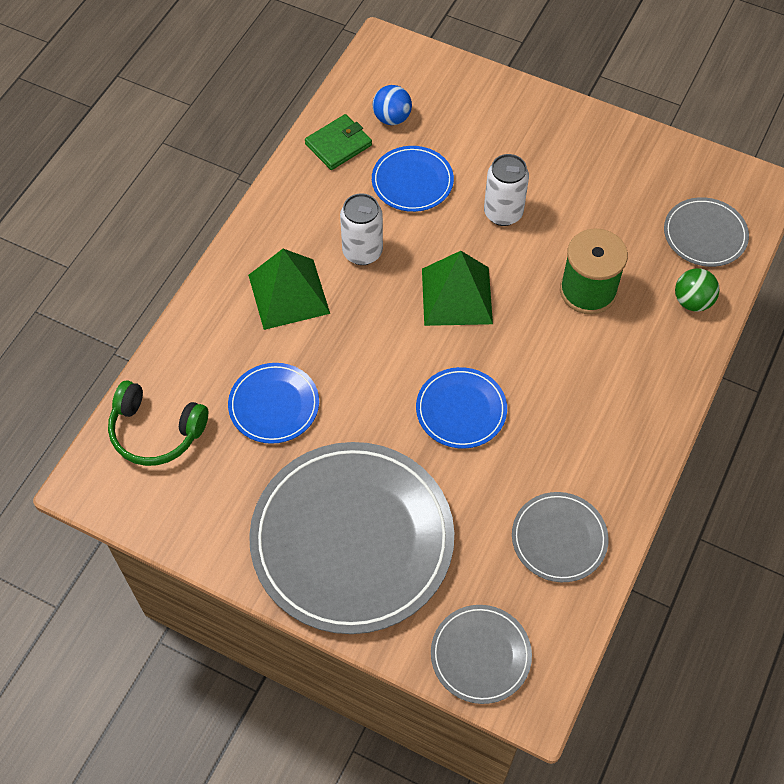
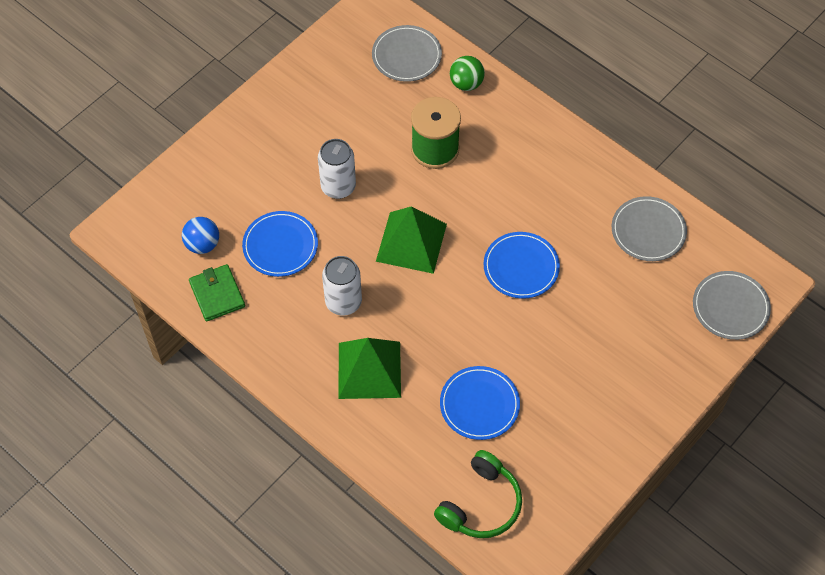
camera: 75 degrees left, 0 degrees up
grey plate [249,442,454,634] -> none

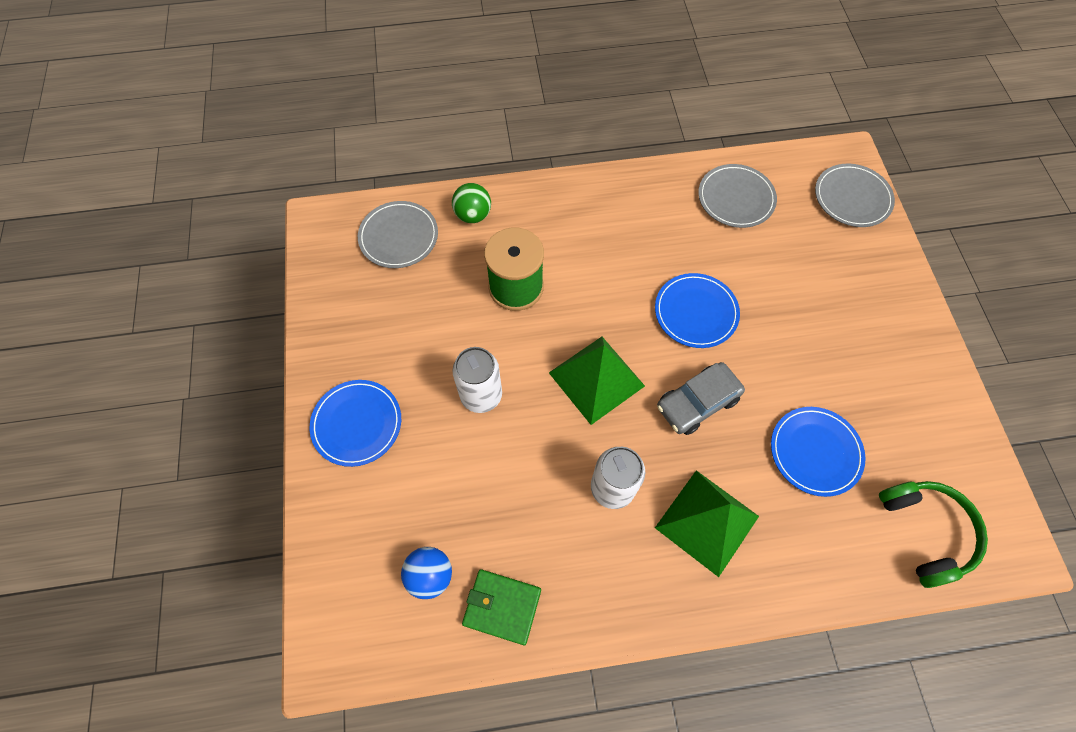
camera: 50 degrees left, 5 degrees up
blue plate [242,211,318,277] -> blue plate moved to [310,380,401,467]
none -> grey car [657,362,745,435]

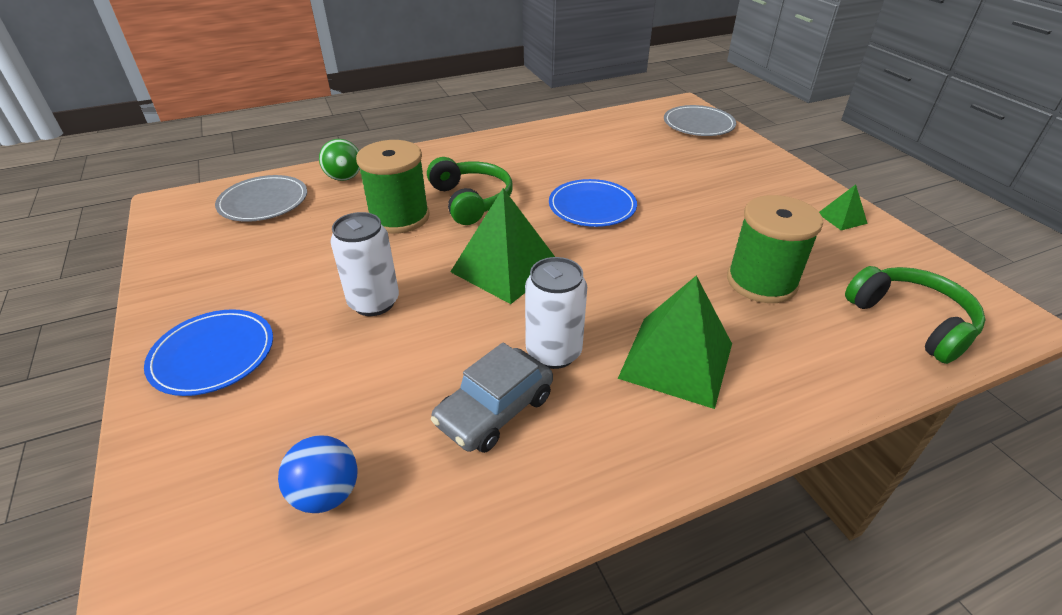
camera: 15 degrees left, 25 degrees down
green wallet [462,569,541,645] -> none
grey car [657,362,745,435] -> grey car moved to [431,342,553,453]
grey plate [698,164,777,228] -> none
blue plate [771,407,865,497] -> green spool [727,195,823,303]
none -> green headphones [427,157,513,225]
none -> green pyramid [819,185,868,230]

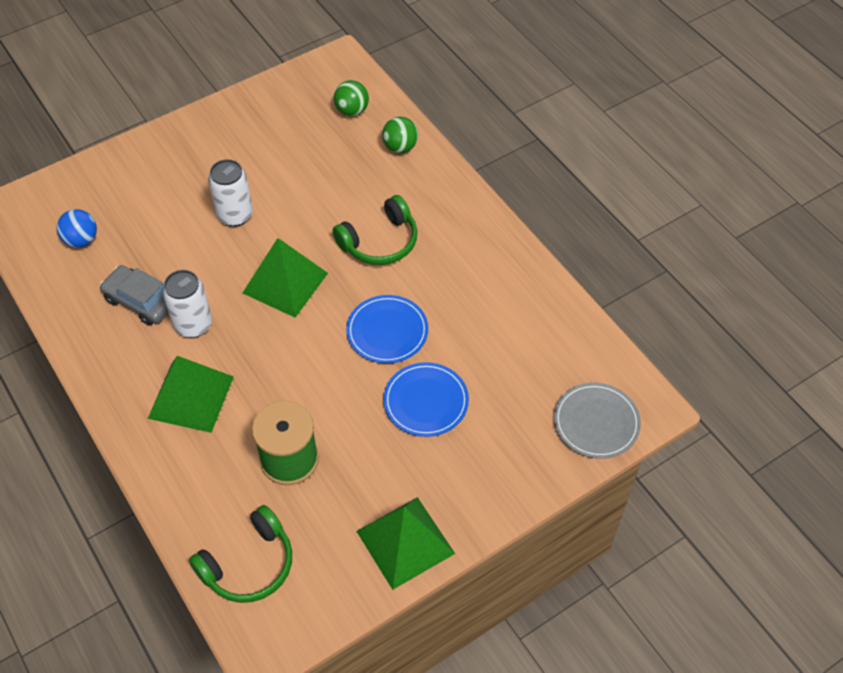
camera: 80 degrees right, 15 degrees up
blue plate [144,309,273,396] -> blue plate moved to [383,362,469,437]
grey plate [215,175,307,222] -> green ball [334,80,369,116]
green spool [356,140,430,234] -> none
green pyramid [819,185,868,230] -> green pyramid [356,497,455,590], size x2.12

